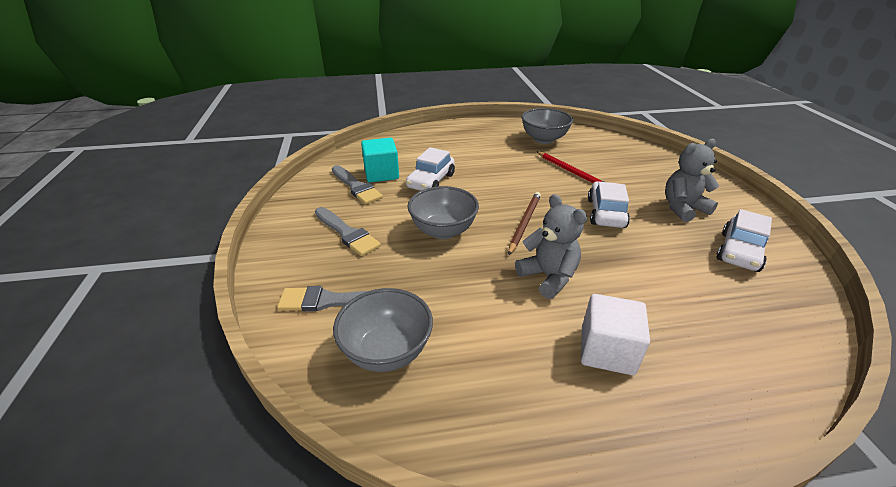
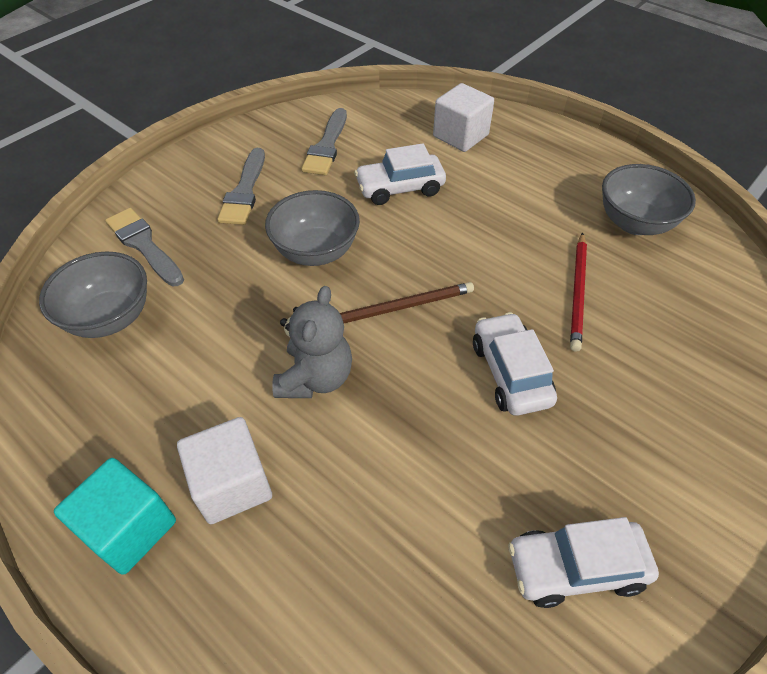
camera: 50 degrees right, 15 degrees up
turquoise cube [361,138,399,182] -> turquoise cube moved to [54,458,176,575]
white car [588,181,630,228] -> white car turned 75 degrees counterclockwise [473,312,557,416]
grey teddy bear [665,139,719,222] -> none
none -> white cube [433,83,494,152]

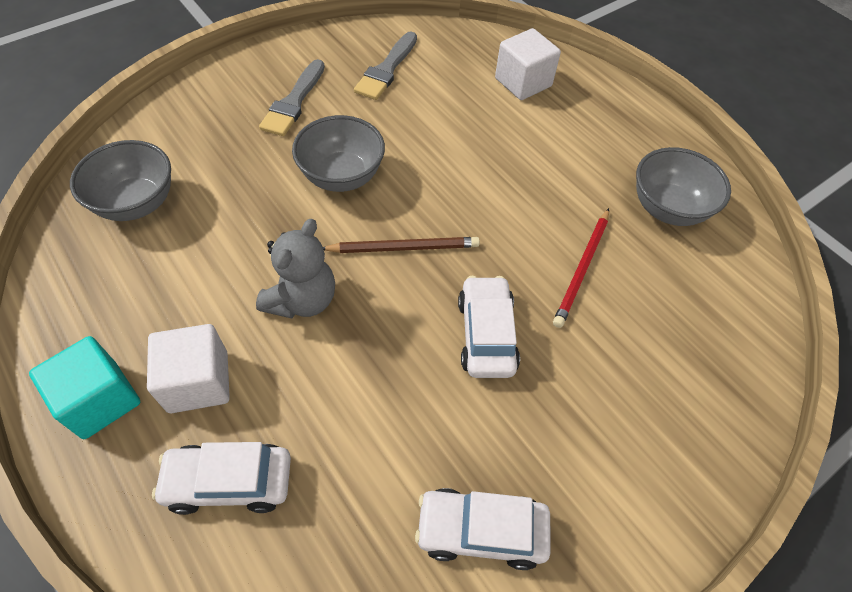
camera: 10 degrees right, 5 degrees up
grey brush [105,208,184,286] -> none
white car [354,143,446,205] -> white car moved to [152,442,291,515]

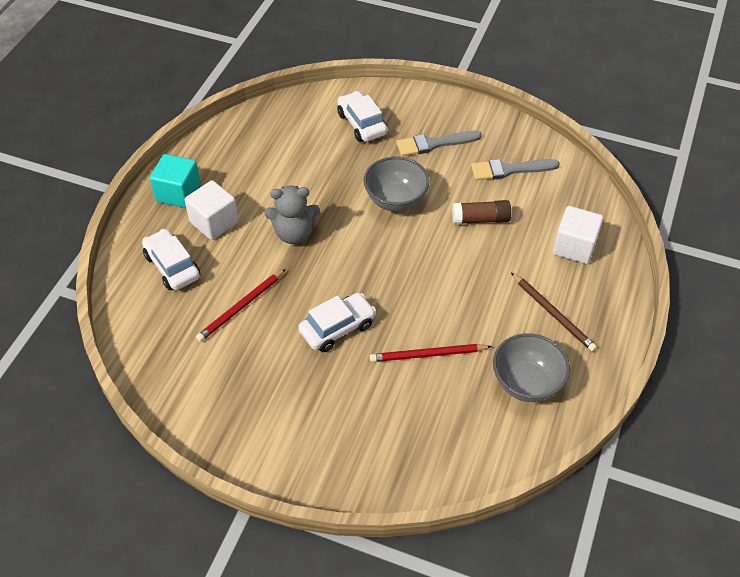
camera: 60 degrees right, 5 degrees down
grey bowl [70,140,171,221] -> none
brown pencil [323,237,480,253] -> brown pencil moved to [511,272,597,352]
white car [415,488,551,570] -> white car moved to [337,91,387,142]
none -> red pencil [196,269,286,342]
none -> brown glue stick [452,200,511,224]

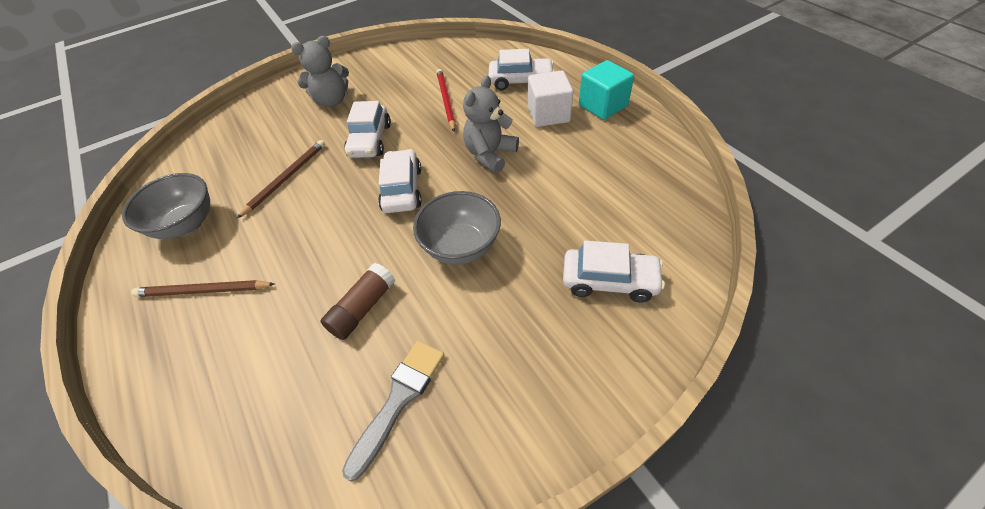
camera: 130 degrees right, 0 degrees up
red pencil [370,344,492,362] -> brown pencil [237,140,325,218]
grey brush [396,131,482,156] -> none
white cube [553,206,603,264] -> none
none -> grey teddy bear [291,36,349,107]
none -> white car [378,149,422,213]

